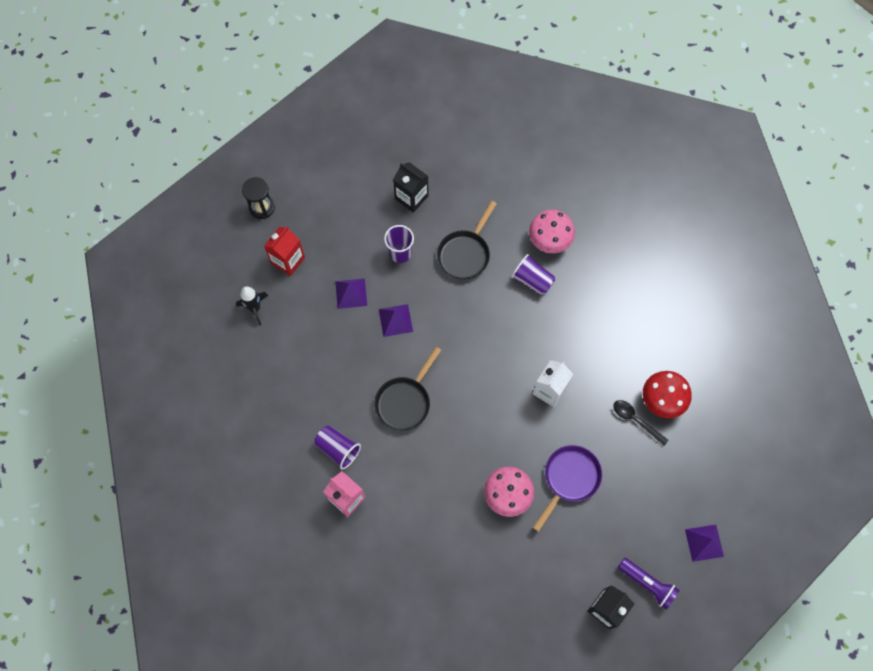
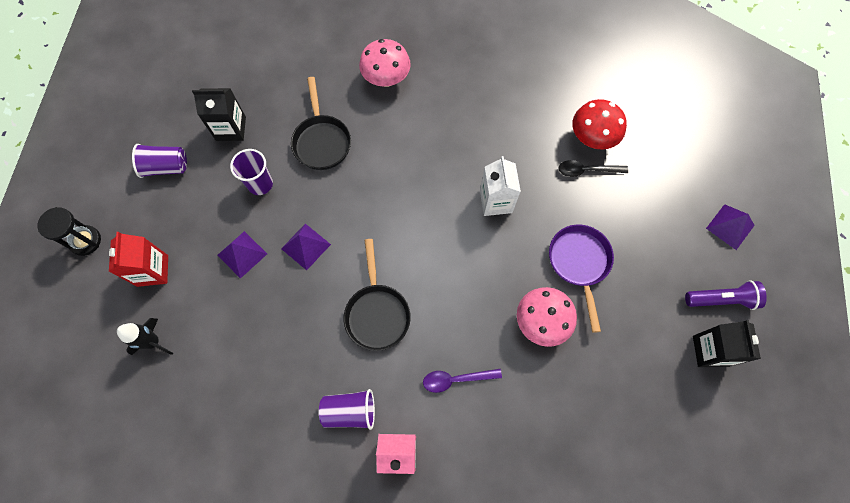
camera: 40 degrees left, 0 degrees up
purple cup [511,254,555,295] -> purple cup moved to [132,144,187,178]
none -> purple spoon [423,369,502,393]

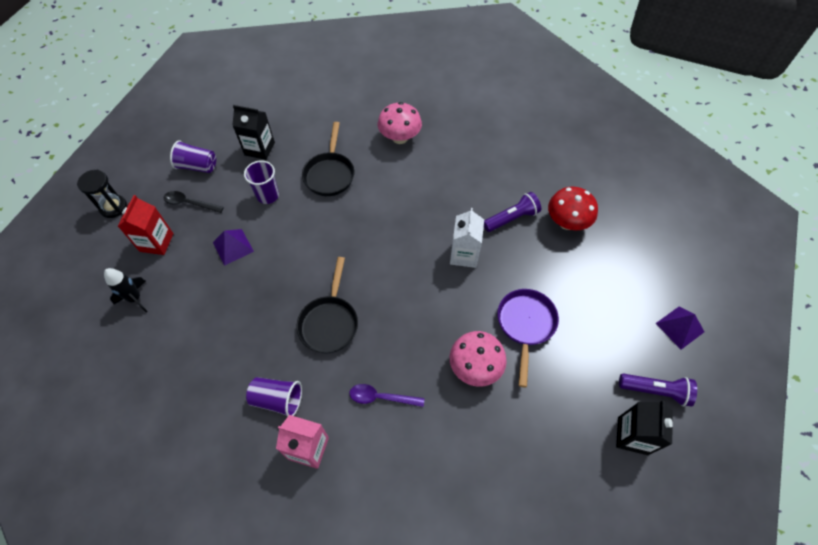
camera: 15 degrees right, 10 degrees down
purple pyramid [281,224,331,270] -> none
black spoon [558,160,628,177] -> black spoon moved to [163,191,224,213]
none -> purple flashlight [484,192,541,232]

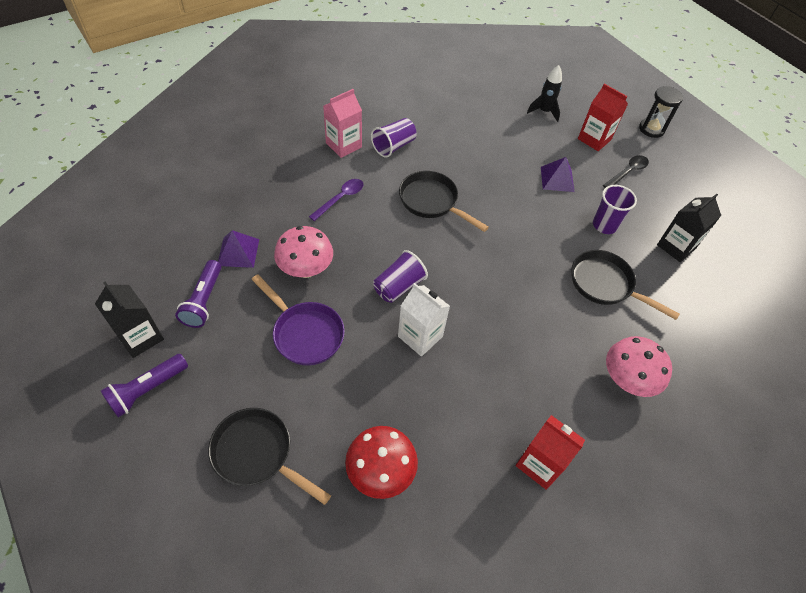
camera: 120 degrees right, 5 degrees down
purple cup [170,140,216,173] -> purple cup moved to [373,250,428,303]
purple flashlight [484,192,541,232] -> purple flashlight moved to [175,260,221,328]
purple pyramid [656,307,704,350] -> purple pyramid moved to [218,230,259,268]
none -> black pan [208,408,331,505]
none -> red carton [516,415,585,490]

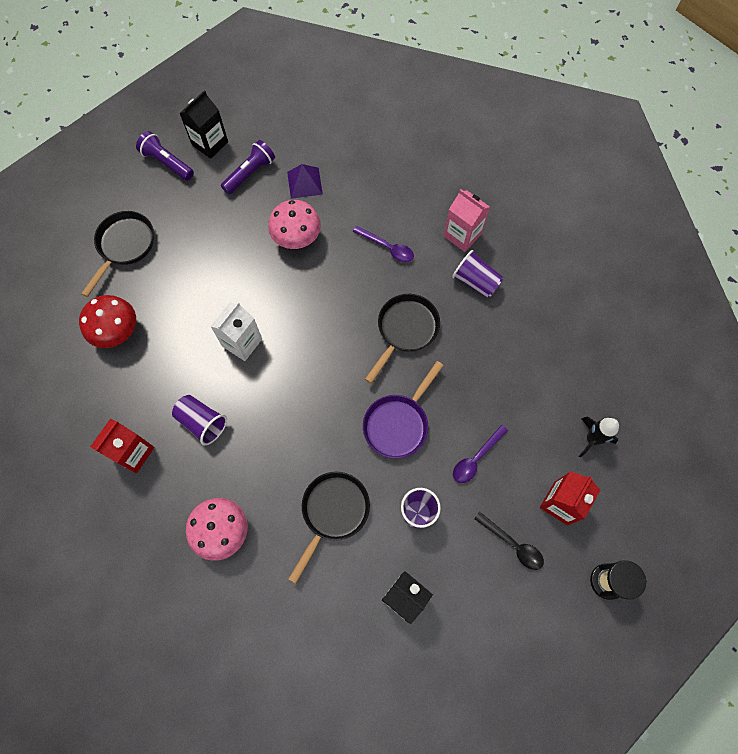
camera: 85 degrees right, 15 degrees up
purple flashlight [175,260,221,328] -> purple flashlight turned 135 degrees clockwise [221,140,275,194]
purple pan [251,274,345,366] -> purple pan moved to [363,361,444,458]
purple cup [373,250,428,303] -> purple cup moved to [172,395,227,445]
purple pyramid [541,157,575,192] -> purple spoon [453,425,508,483]

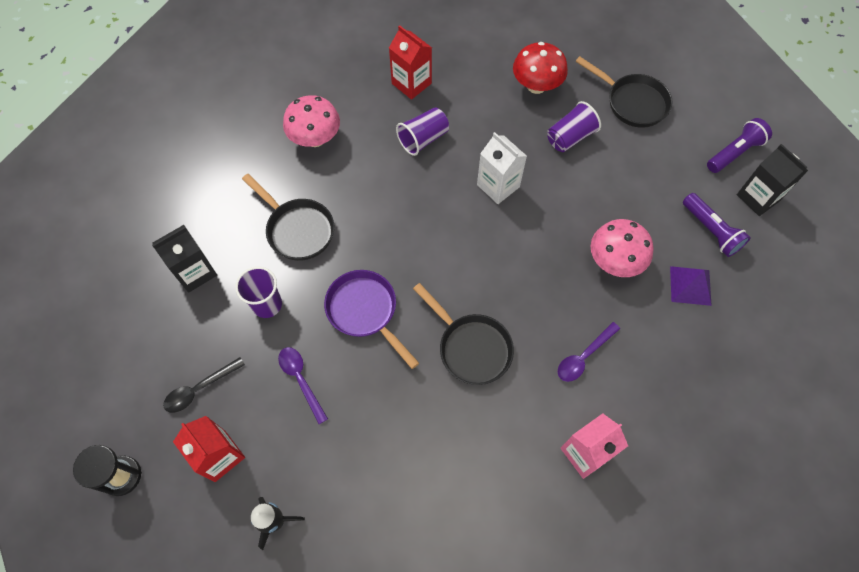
camera: 105 degrees right, 5 degrees down
purple cup [452,250,503,298] -> purple cup moved to [547,101,601,152]

